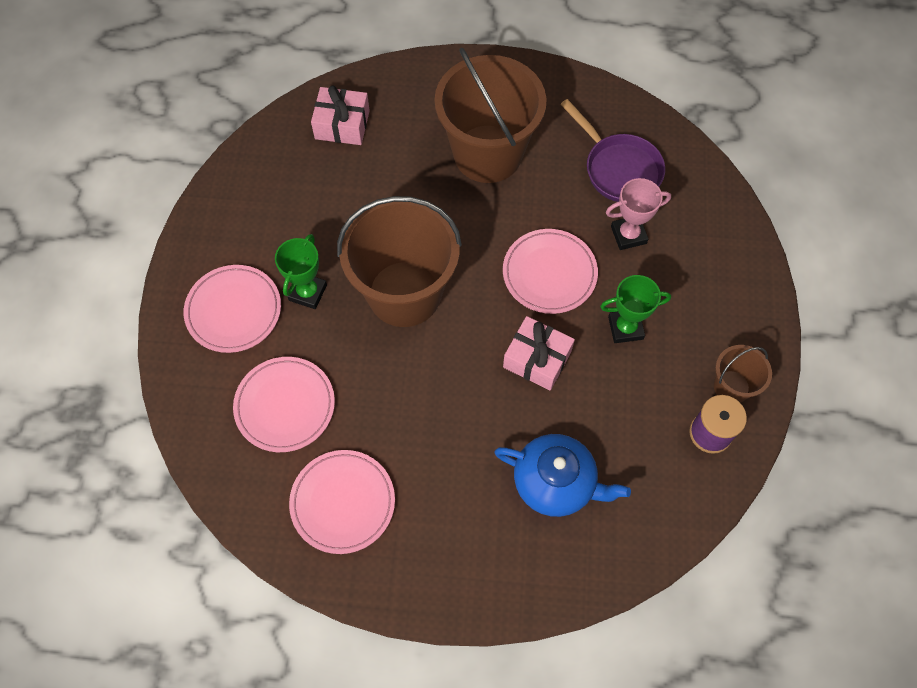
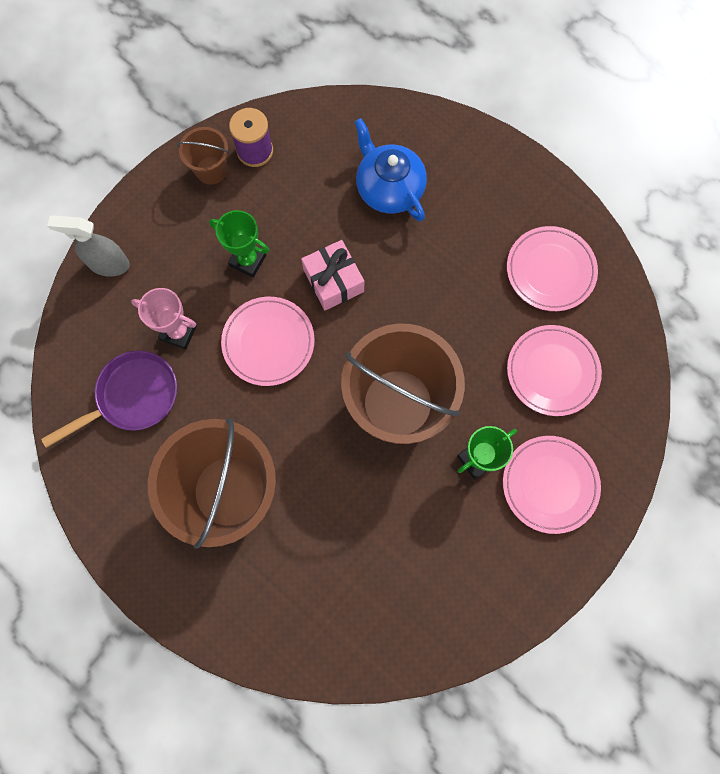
camera: 145 degrees left, 10 degrees up
pink gift [311,86,370,145] -> none
purple pan [560,99,665,202] -> purple pan turned 60 degrees clockwise [41,350,177,448]
none -> grey spray bottle [47,216,130,277]

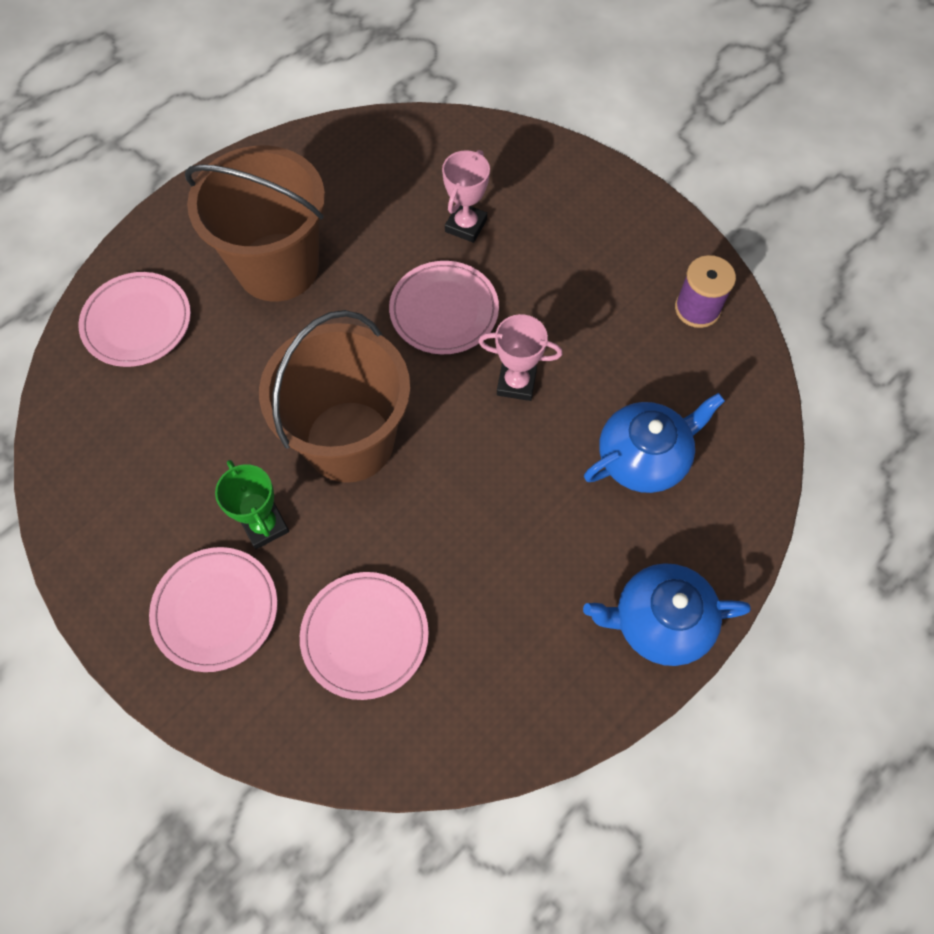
camera: 95 degrees right, 10 degrees down
purple pan [41,350,177,448] -> none
grey spray bottle [47,216,130,277] -> none
brown bucket [177,127,229,185] -> none
green trophy [209,210,269,278] -> none
pink gift [301,240,364,310] -> pink trophy [478,314,563,401]
pink plate [507,226,598,311] -> pink plate moved to [78,272,191,367]
none -> blue teapot [583,563,751,666]

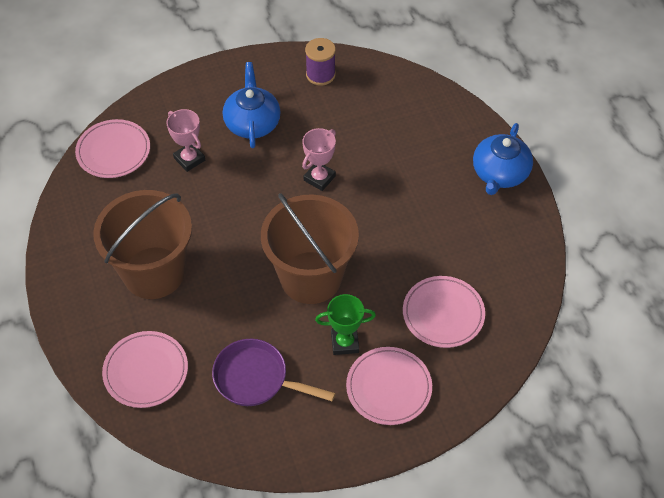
camera: 65 degrees left, 10 degrees down
pink plate [389,261,499,354] -> pink plate moved to [75,119,150,178]
blue teapot [584,393,725,493] -> blue teapot moved to [223,62,281,148]
none -> purple pan [212,339,335,406]

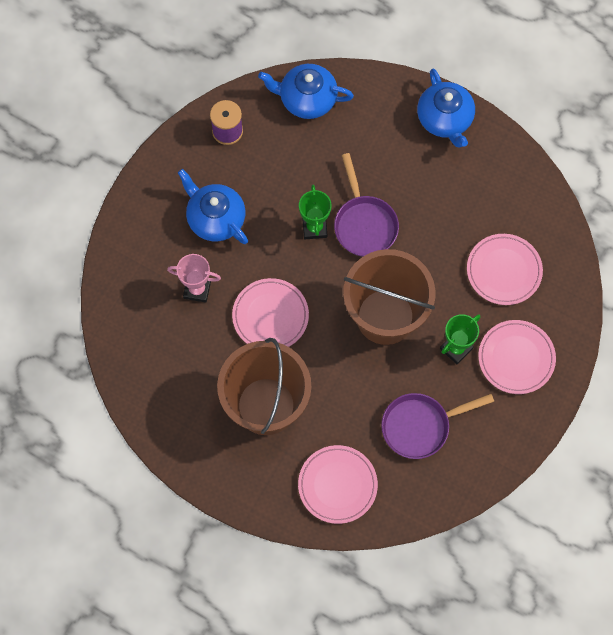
camera: 40 degrees left, 15 degrees up
pink plate [75,119,150,178] -> pink plate moved to [232,278,309,347]
pink trophy [302,128,336,191] -> green trophy [299,185,332,239]
none -> blue teapot [258,64,354,119]
none -> purple pan [334,153,399,257]

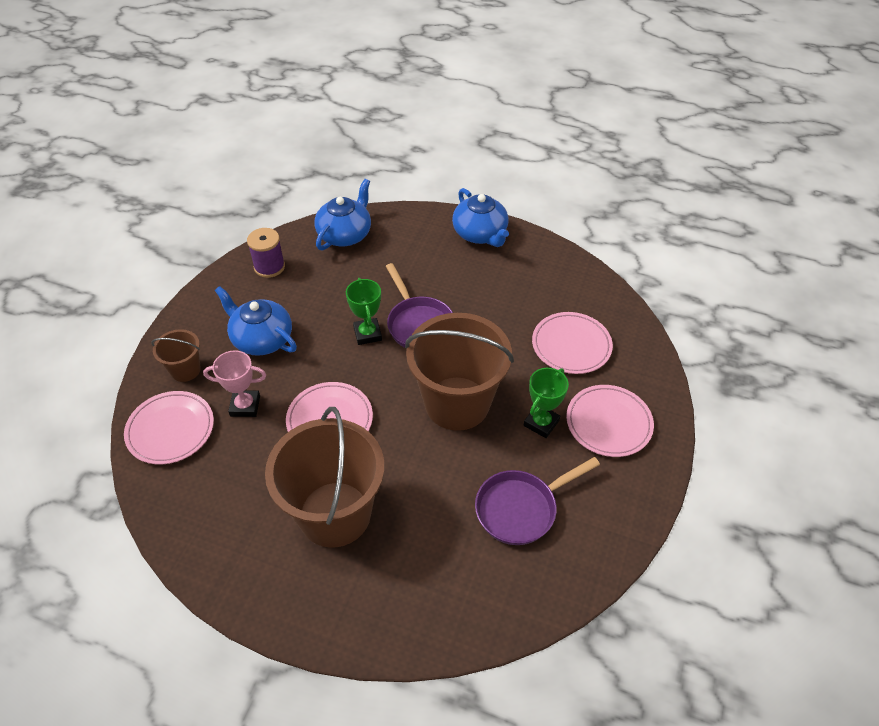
camera: 10 degrees left, 20 degrees down
blue teapot [258,64,354,119] -> blue teapot turned 120 degrees clockwise [314,179,371,250]
pink plate [298,445,378,524] -> pink plate moved to [124,391,214,464]
none -> brown bucket [151,329,201,382]

